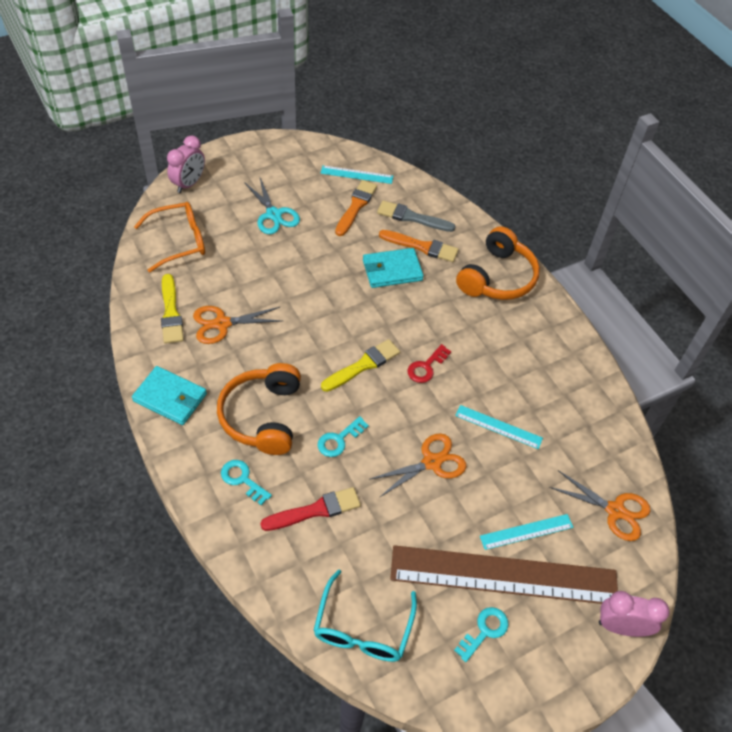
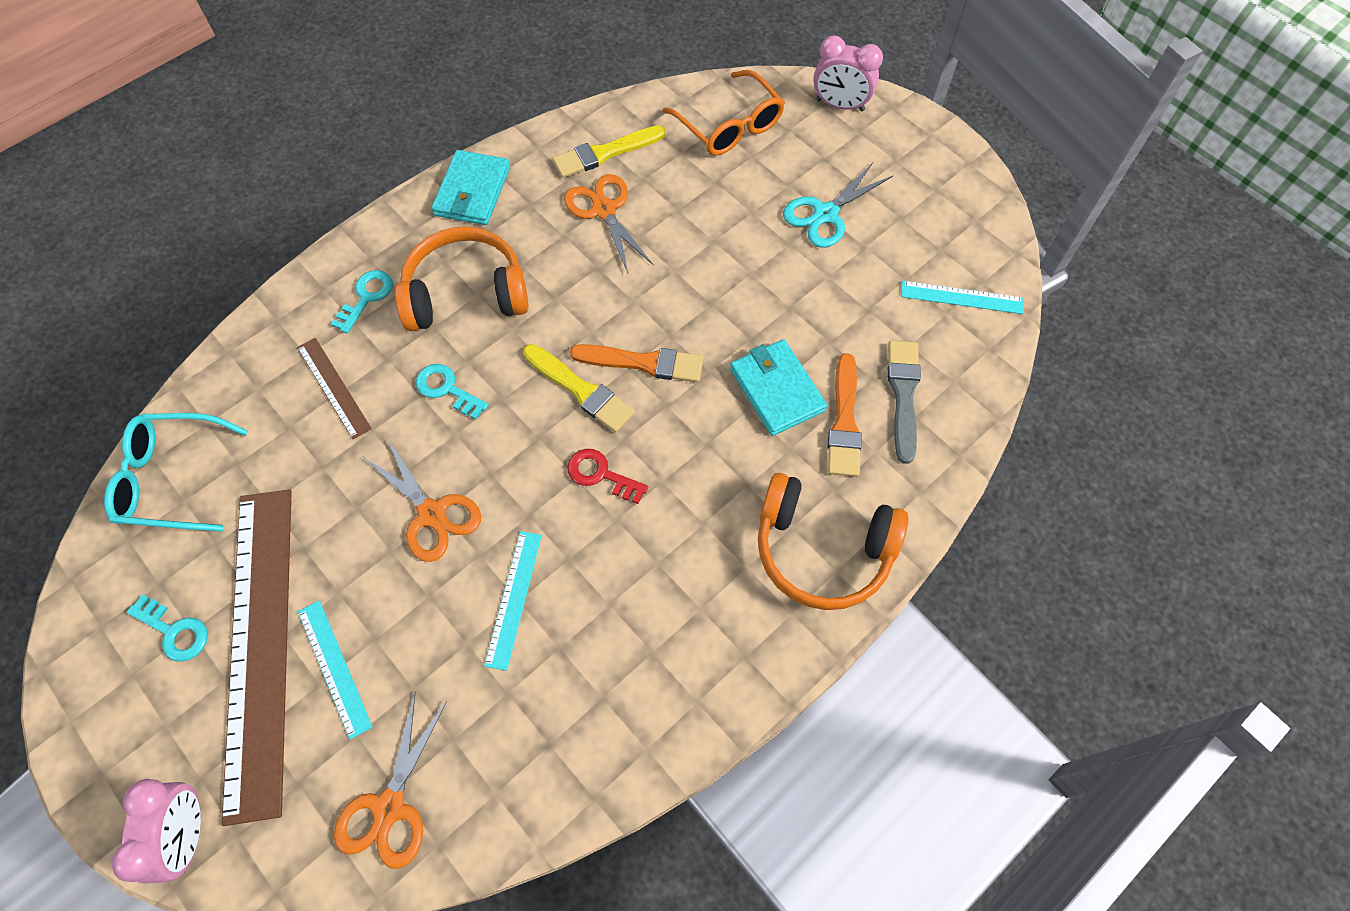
camera: 80 degrees right, 10 degrees up
red brush [260,487,361,531] -> brown ruler [297,338,372,439]
turquoise ruler [321,165,393,184] -> turquoise ruler turned 75 degrees counterclockwise [901,281,1024,314]
orange brush [335,180,377,236] -> orange brush moved to [570,344,703,382]

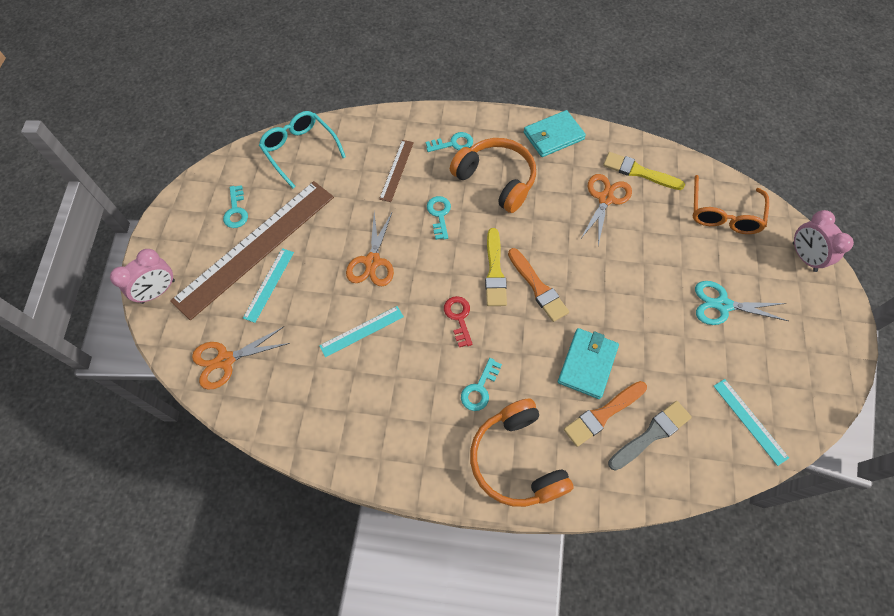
camera: 50 degrees right, 0 degrees up
none -> turquoise key [461,358,502,411]

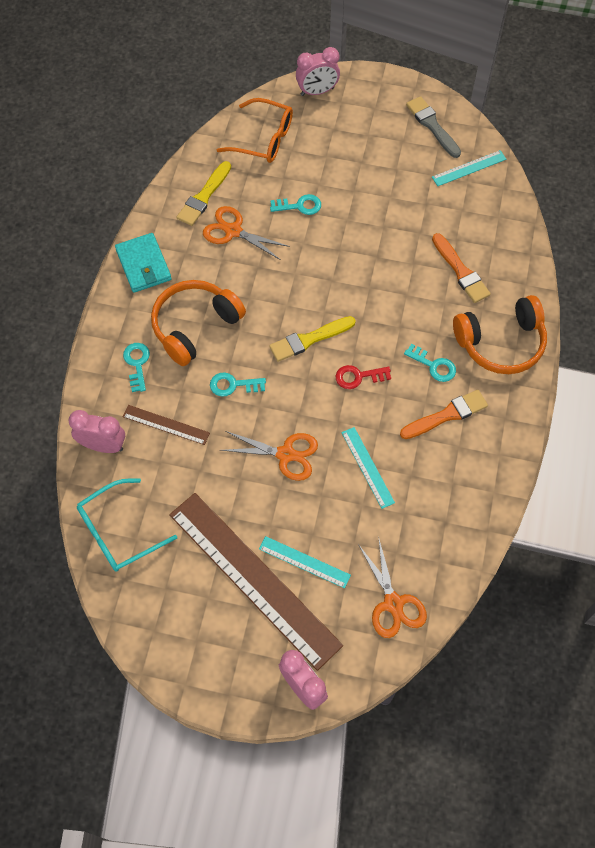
camera: 85 degrees left, 0 degrees up
turquoise key [223,185,248,228] -> turquoise key moved to [270,194,321,215]
yellow brush [485,228,507,306] -> yellow brush turned 150 degrees clockwise [269,316,356,362]
orange brush [508,248,569,322] -> orange brush moved to [400,390,488,439]
turquoise wallet [558,328,619,399] -> none
grey brush [608,401,692,471] -> grey brush moved to [406,96,461,158]
turquoise scissors [695,281,788,325] -> none
none -> pink clock [68,410,125,453]

